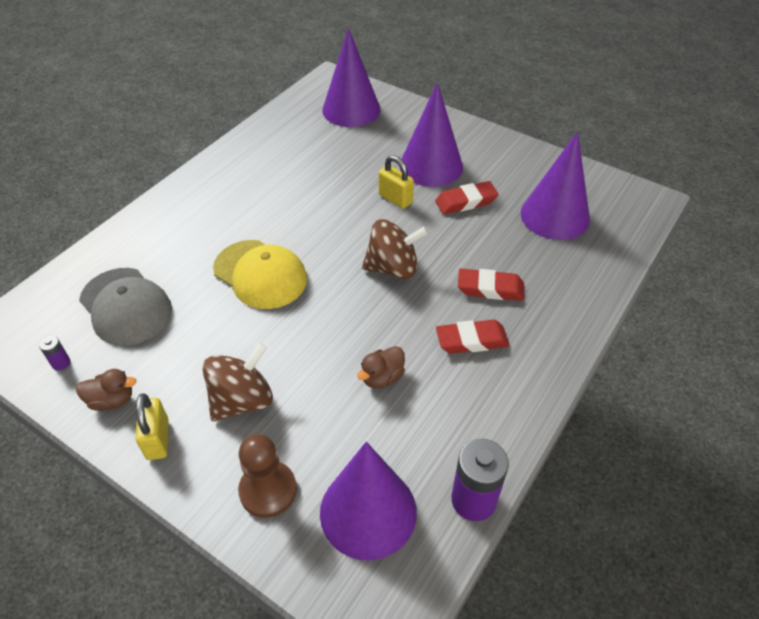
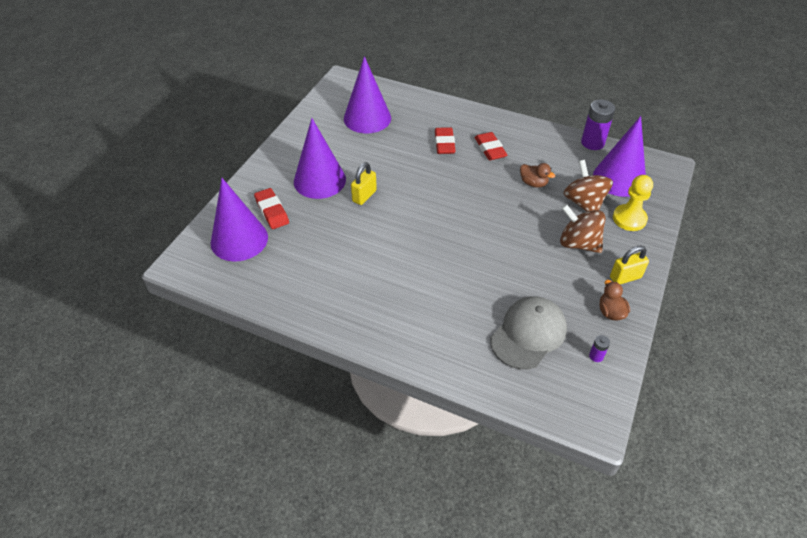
camera: 100 degrees left, 0 degrees up
yellow cap [213,240,307,309] -> none
brown pawn [238,434,297,518] -> yellow pawn [613,175,653,231]
brown spinning top [362,219,429,279] -> brown spinning top moved to [563,160,613,212]
red eraser [435,181,499,214] -> red eraser moved to [254,188,289,229]

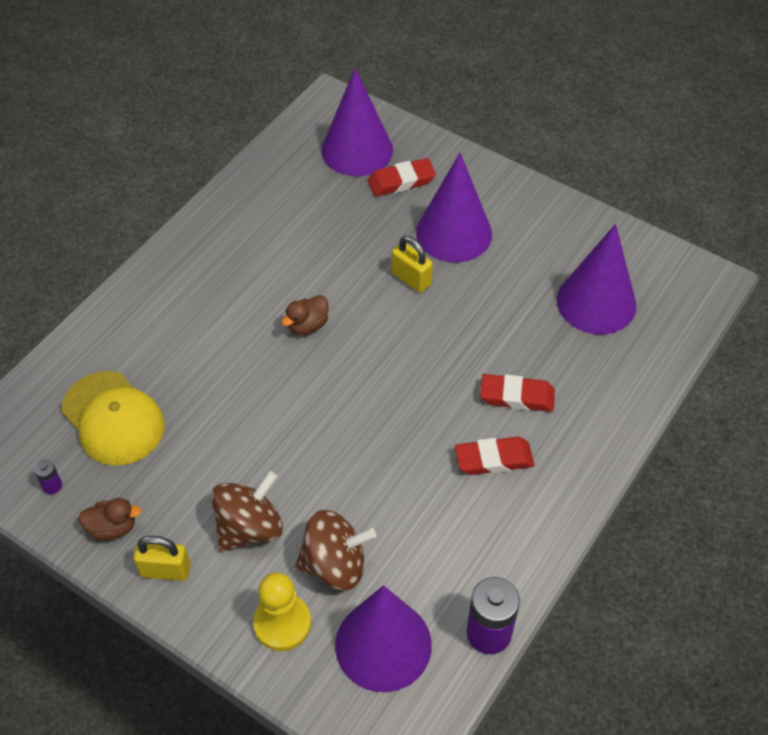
camera: 100 degrees right, 5 degrees up
grey cap [490,296,567,369] -> yellow cap [61,371,165,466]
brown duck [520,163,555,188] -> brown duck moved to [282,295,329,335]
yellow padlock [610,245,649,284] -> yellow padlock turned 75 degrees counterclockwise [133,536,190,581]

